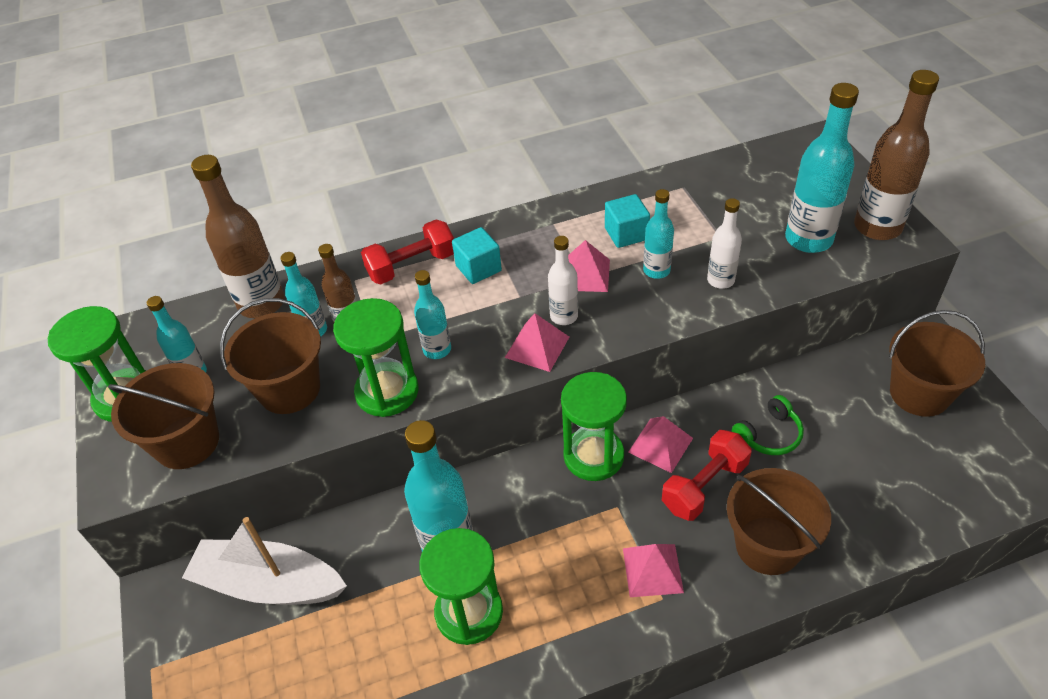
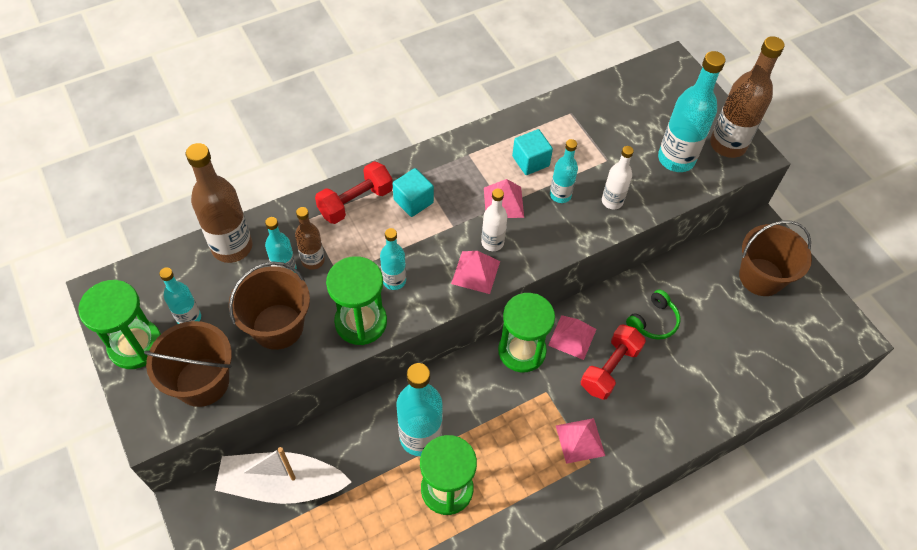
camera: 15 degrees left, 10 degrees up
brown bucket [727,468,831,575] -> none

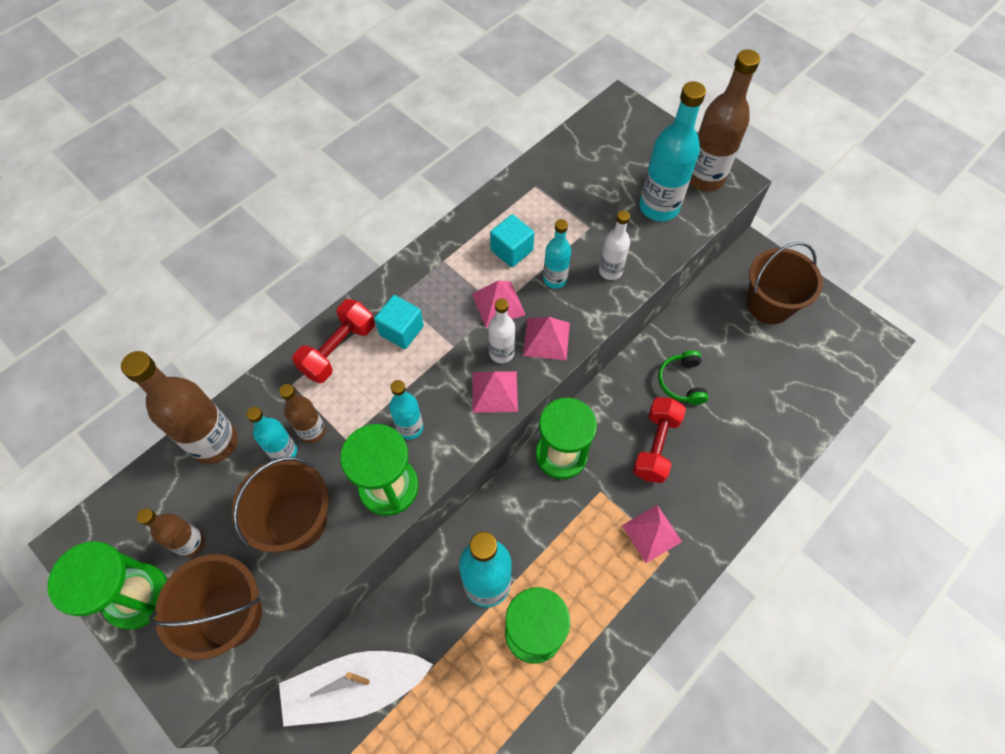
camera: 15 degrees left, 5 degrees up
turquoise bottle [159,267,201,324] -> brown bottle [137,508,205,557]
pink pyramid [548,315,596,360] -> pink pyramid moved to [523,317,570,360]
green headphones [626,289,680,340] -> green headphones turned 150 degrees clockwise [658,350,708,405]

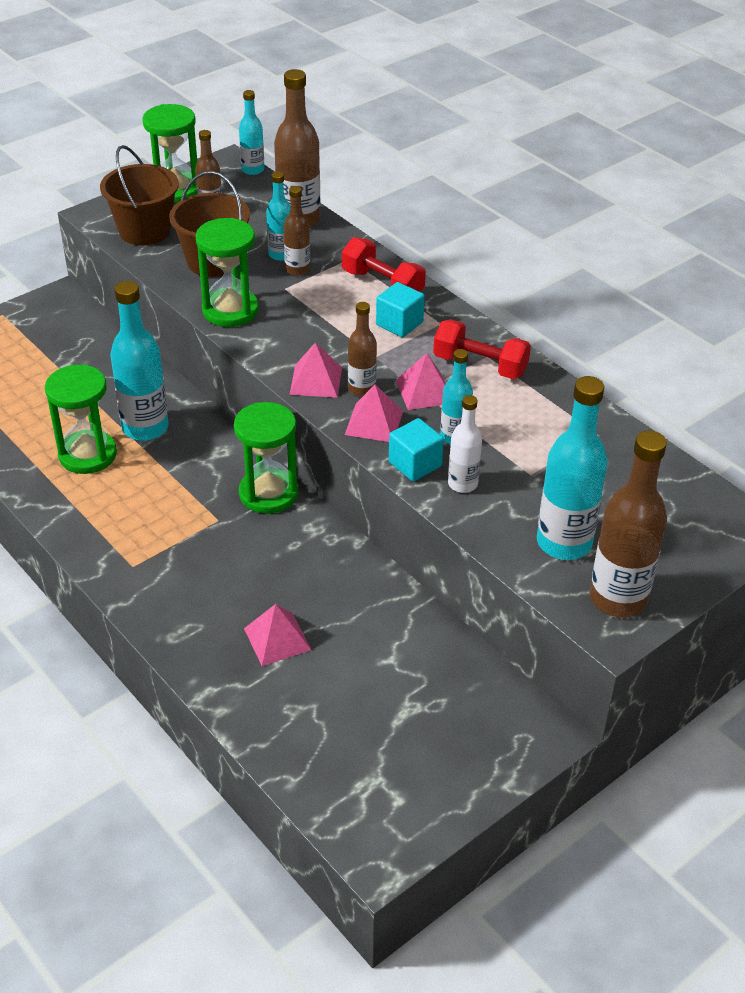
camera: 95 degrees right, 20 degrees down
white boat [279,651,433,727] -> none
turquoise bottle [389,380,423,439] -> turquoise bottle moved to [239,90,264,175]
white bottle [488,298,515,363] -> brown bottle [348,302,377,396]
turquoise cube [490,214,534,267] -> turquoise cube moved to [389,418,444,482]
pink pyramid [622,505,682,563] -> pink pyramid moved to [244,604,311,666]
red dumbbell [633,397,686,483] -> red dumbbell moved to [433,319,531,379]
green headphones [658,350,708,405] -> none
brown bucket [746,242,823,324] -> none

